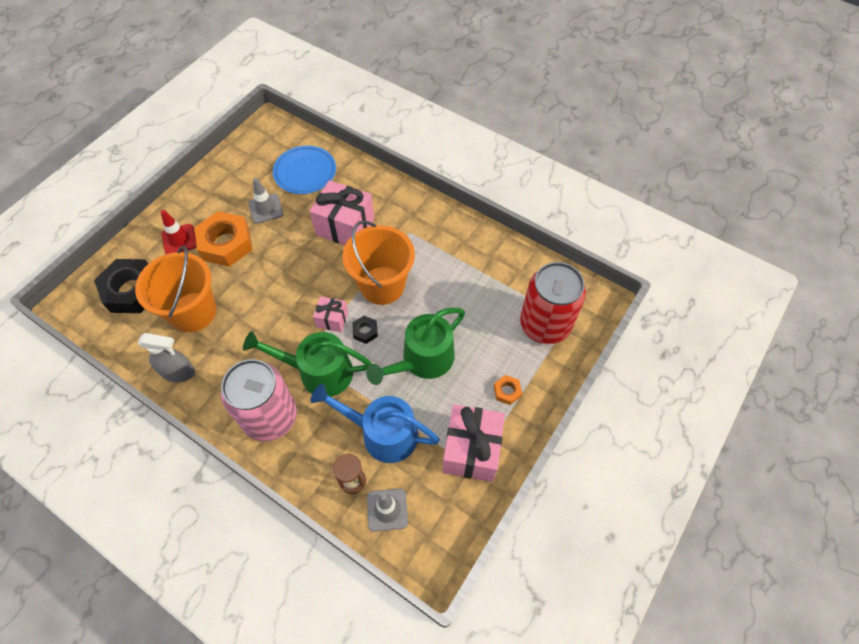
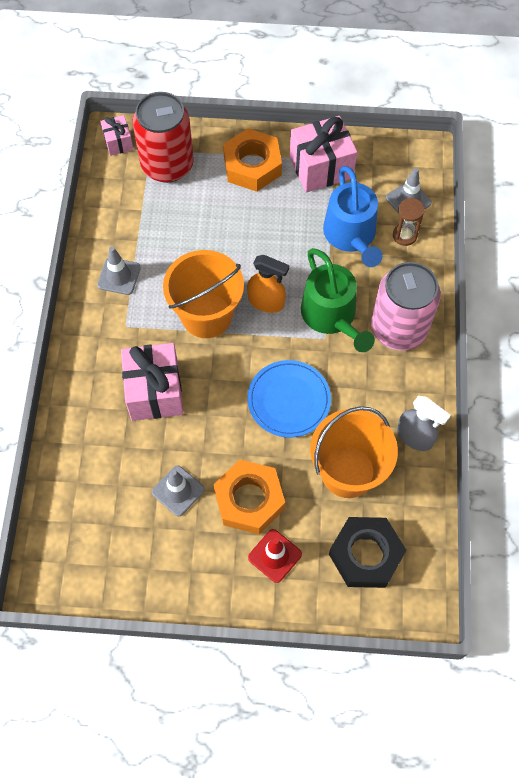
camera: 120 degrees left, 5 degrees up
grey spray bottle [138,333,195,382] -> grey spray bottle turned 150 degrees clockwise [397,396,451,451]
blue plate [273,146,336,194] -> blue plate moved to [247,360,331,437]
pink gift [313,296,348,332] -> pink gift moved to [100,115,133,156]
black nut [352,316,378,344] -> orange spray bottle [247,255,289,313]
green watering can [366,308,465,385] -> none
orange nut [494,375,522,405] -> orange nut [223,128,282,192], size x2.22
none -> grey traffic cone [97,246,141,295]

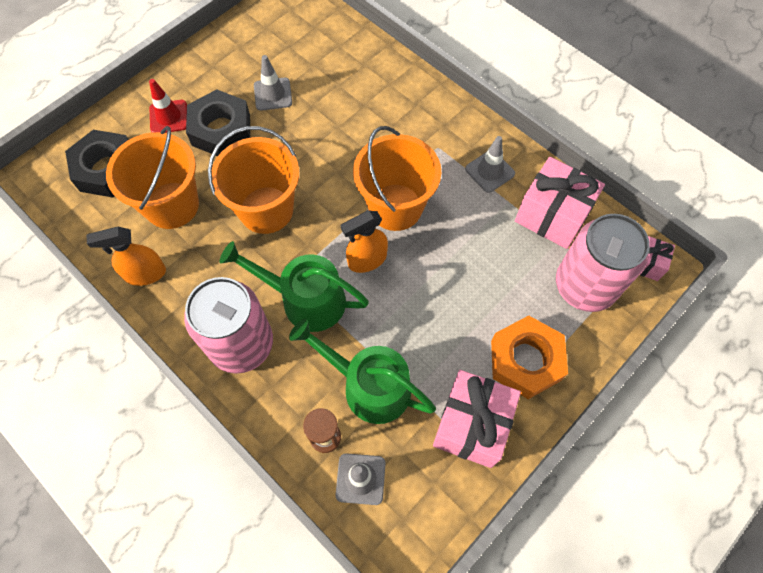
camera: 130 degrees right, 0 degrees up
pink gift [121,343,183,421] -> pink gift moved to [515,157,605,249]
red can [133,92,194,183] -> pink can [556,214,650,312]
orange nut [214,460,285,534] -> black nut [186,89,250,156]
blue plate [247,360,331,437] -> orange bucket [208,126,299,234]
blue watering can [323,166,383,267] -> green watering can [289,318,436,424]
grey spray bottle [397,396,451,451] -> orange spray bottle [87,227,166,286]

